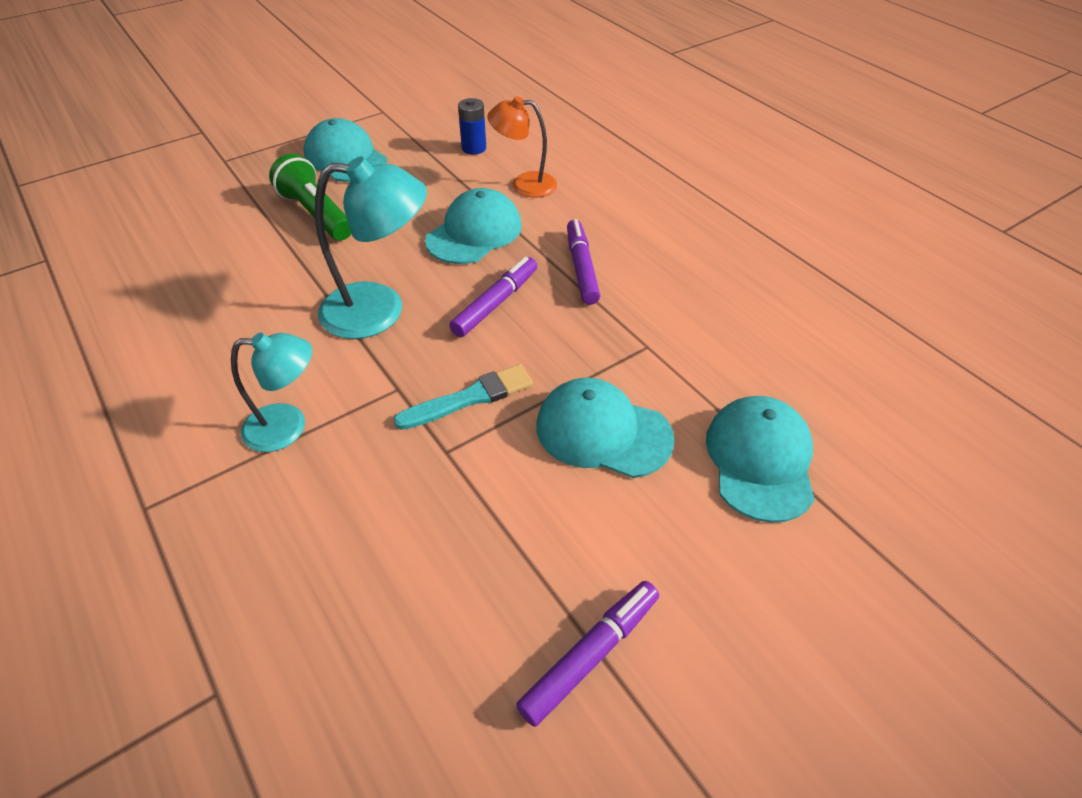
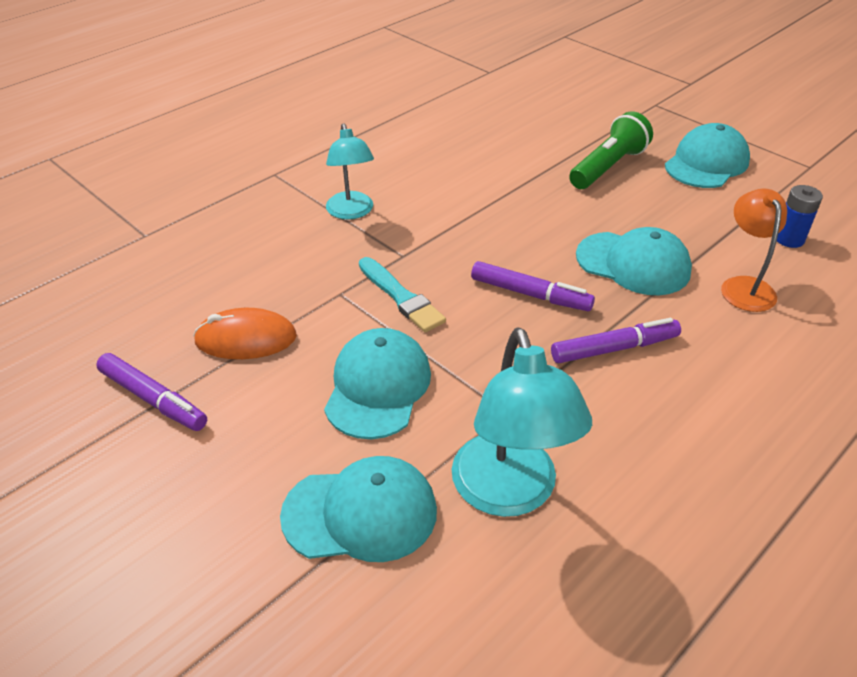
camera: 80 degrees right, 5 degrees down
turquoise lamp [315,156,427,339] -> turquoise lamp moved to [452,327,592,517]
none -> orange mouse [193,308,297,359]

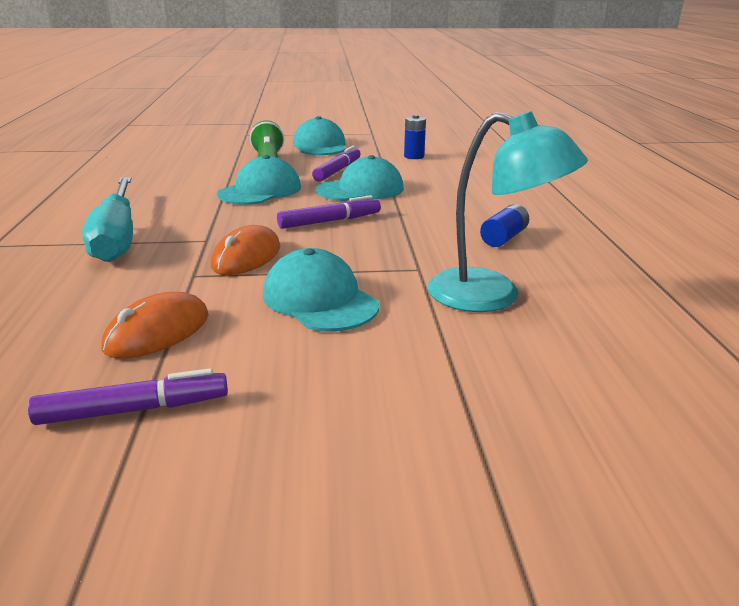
camera: 50 degrees left, 15 degrees down
turquoise cap [280,456,437,562] -> turquoise cap moved to [217,155,301,205]
turquoise lamp [326,123,374,219] -> turquoise screwdriver [82,177,133,262]
turquoise brush [359,257,446,332] -> orange mouse [211,225,280,275]
purple marker [551,318,681,363] -> purple marker moved to [312,146,361,182]
orange lamp [721,189,787,312] -> none
none -> blue battery [480,204,529,247]

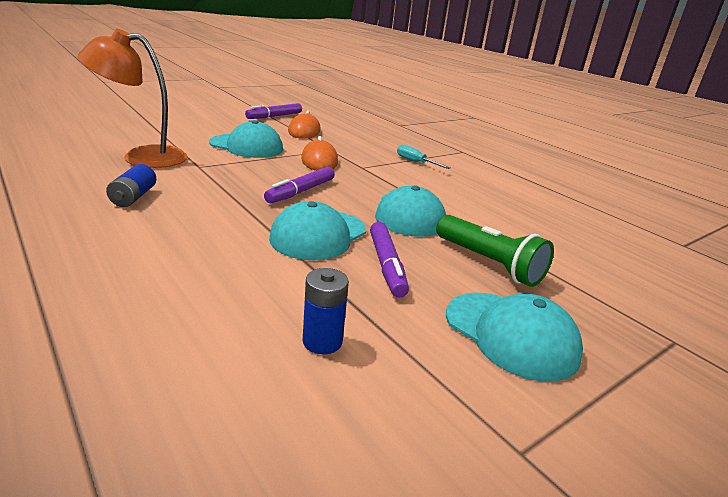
camera: 145 degrees right, 0 degrees up
turquoise screwdriver [82,177,133,262] -> turquoise screwdriver [397,145,450,169], size x0.46
turquoise lamp [428,111,588,312] -> orange lamp [78,29,188,168]

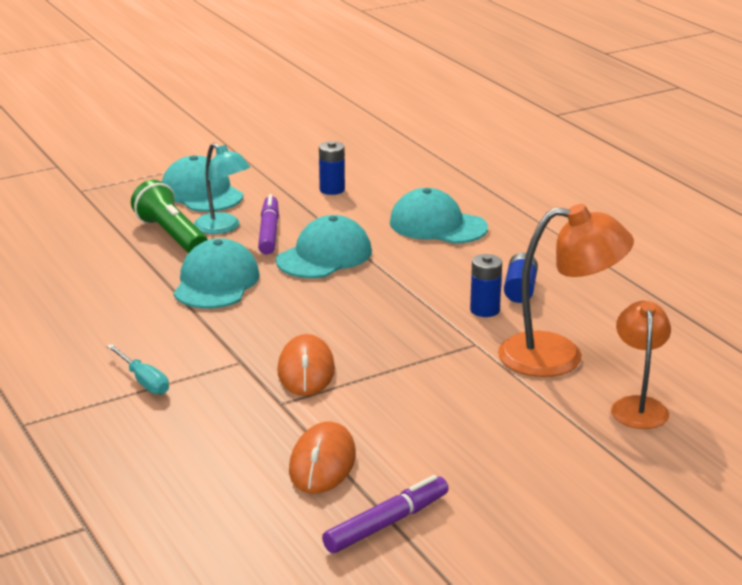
camera: 170 degrees left, 0 degrees up
turquoise cap [209,120,283,158] -> turquoise cap moved to [390,188,488,244]
purple marker [264,167,335,203] -> none
none -> turquoise lamp [194,143,250,234]
none -> blue battery [470,254,502,317]
none -> orange lamp [611,301,671,429]

